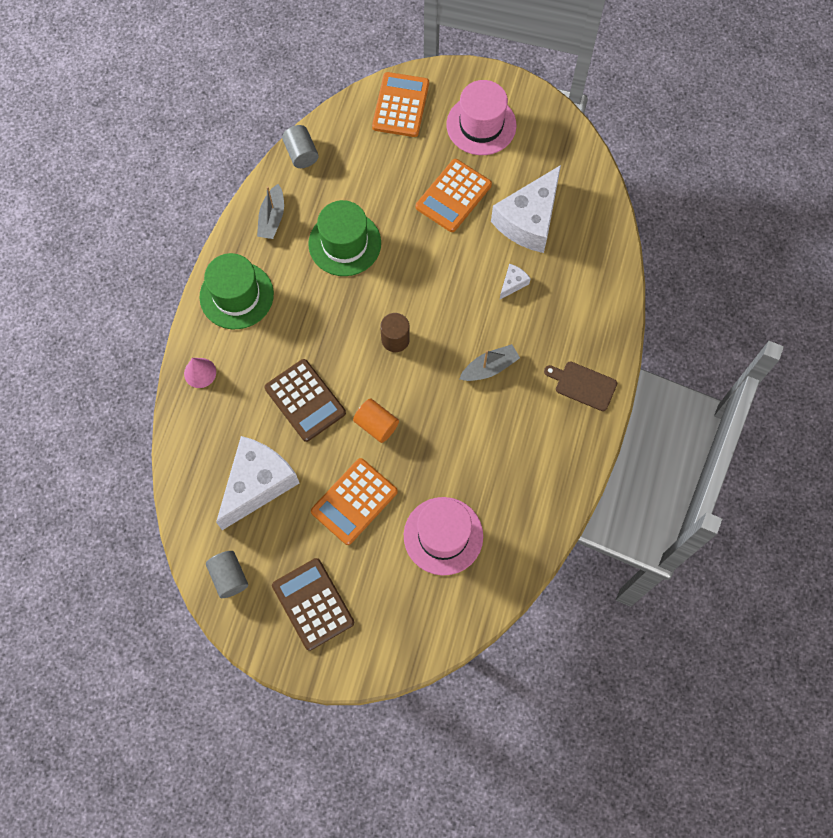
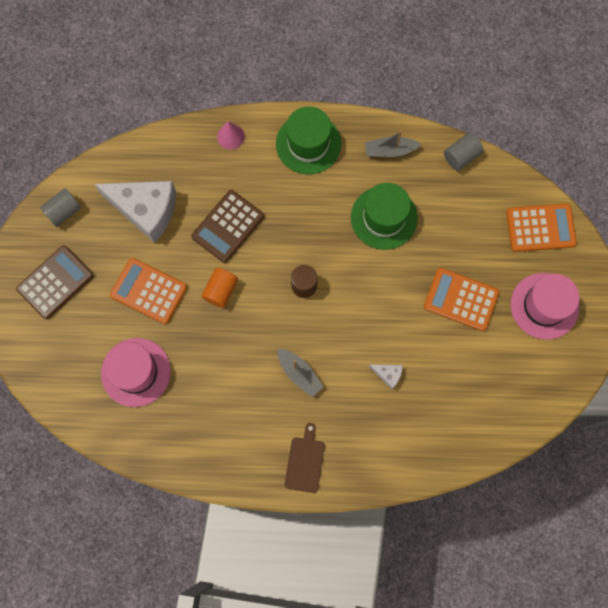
camera: 75 degrees right, 5 degrees up
white cheese [491,165,561,253] -> none

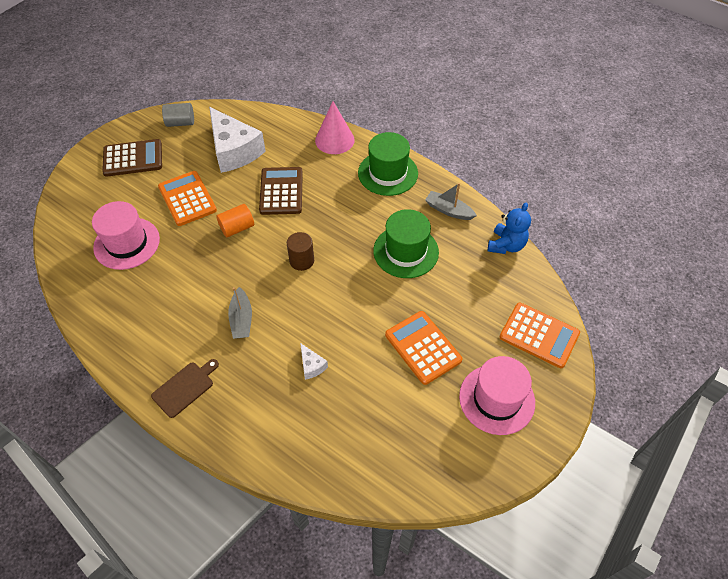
camera: 35 degrees right, 20 degrees down
brown calculator [191,190,264,263] -> brown calculator turned 105 degrees clockwise [259,167,303,215]
pink cone [217,121,245,150] -> pink cone [315,101,355,154], size x1.60
grey cylinder [444,133,484,171] -> blue teddy bear [488,203,531,254]

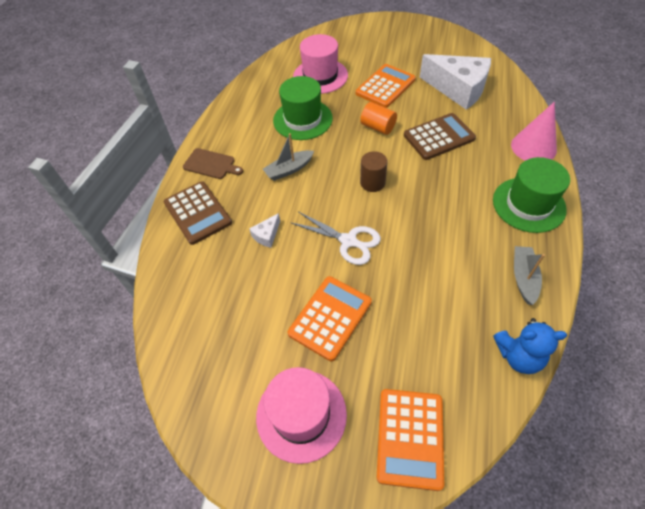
camera: 70 degrees right, 0 degrees up
brown calculator [102,139,162,177] -> brown calculator moved to [164,181,232,245]
grey cylinder [162,103,194,127] -> none
white cheese [209,107,266,173] -> white cheese turned 90 degrees counterclockwise [420,54,491,110]
green hat [373,209,439,278] -> green hat moved to [273,76,333,140]
none -> white scissors [290,212,381,265]

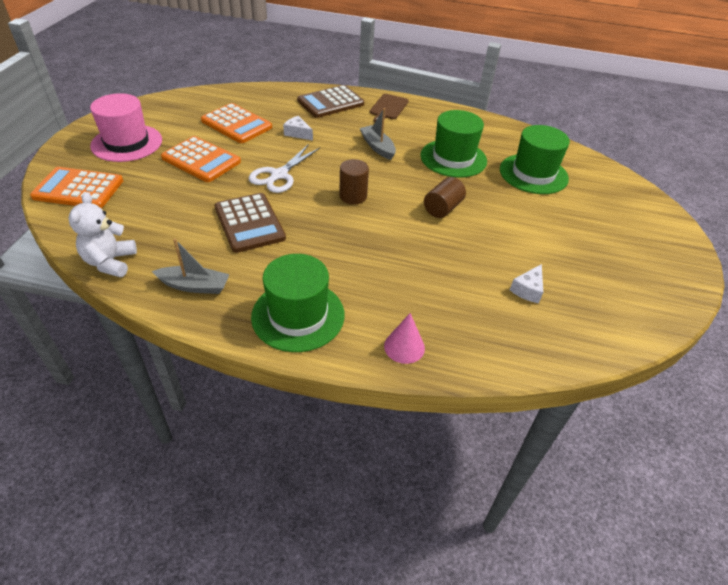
camera: 85 degrees right, 10 degrees down
pink hat [293,34,348,94] -> green hat [500,125,570,194]
orange calculator [356,64,416,108] -> orange calculator moved to [201,103,272,143]
orange cylinder [360,102,397,135] -> brown cylinder [424,177,466,218]
brown calculator [404,113,476,160] -> brown calculator moved to [215,193,286,253]
white cheese [420,54,491,110] -> white cheese [510,264,543,303], size x0.41
blue teddy bear [493,318,567,374] -> white teddy bear [69,193,137,277]
pink cone [511,102,557,161] -> pink cone [384,313,425,364], size x0.62

